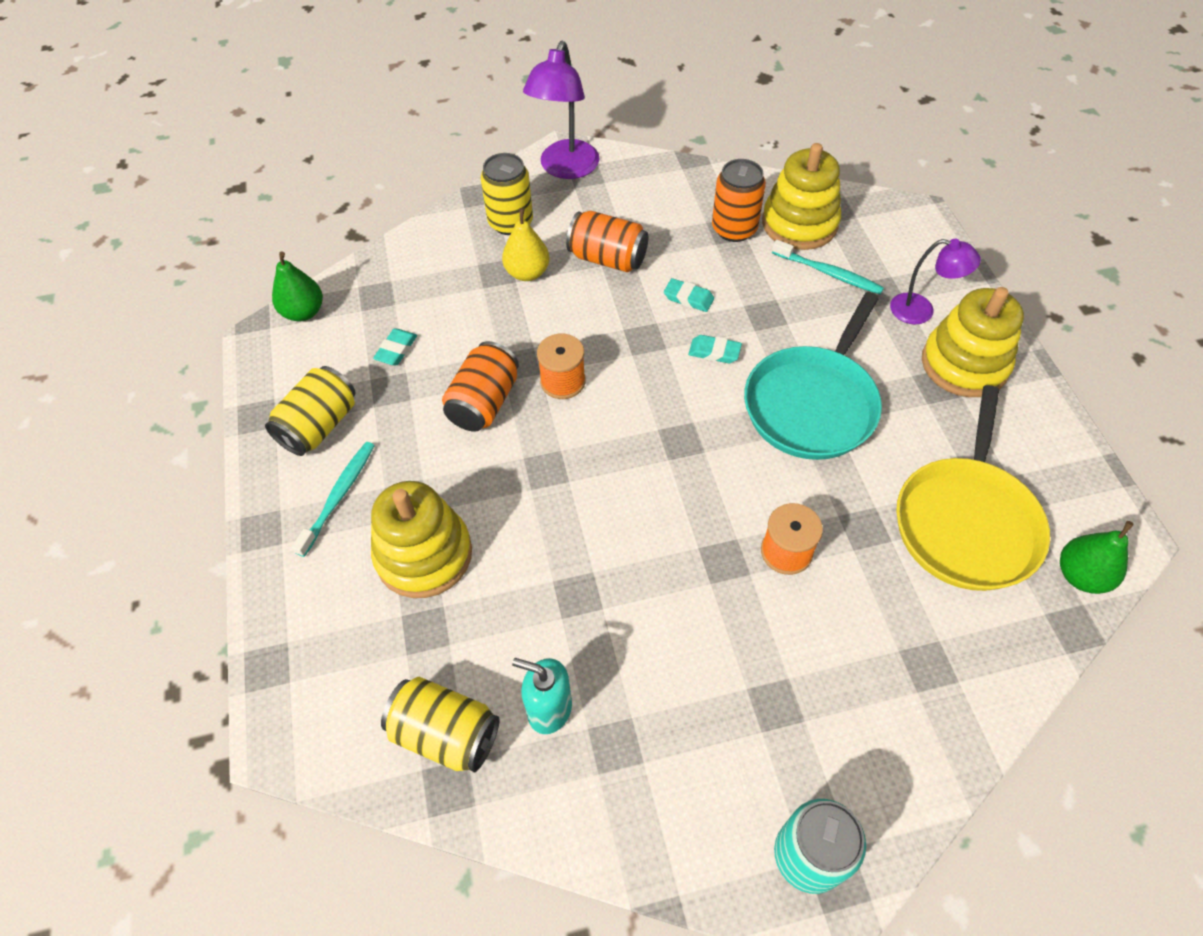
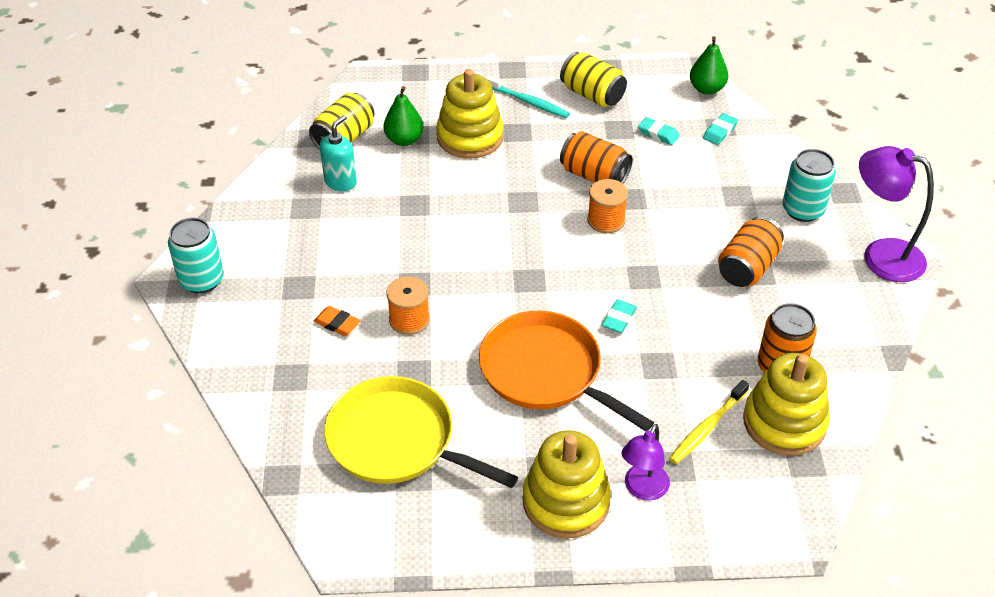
camera: 100 degrees right, 10 degrees down
yellow can [481,153,533,235] -> turquoise can [783,149,836,222]
yellow pear [502,208,550,281] -> none
turquoise eraser [664,278,714,312] -> turquoise eraser moved to [703,113,738,145]
turquoise pan [744,292,882,460] -> orange pan [479,311,654,431]
turquoise toothbrush [772,240,884,294] -> yellow toothbrush [669,380,750,464]
green pear [1060,521,1134,594] -> green pear moved to [383,86,424,146]
none -> orange eraser [314,306,361,336]

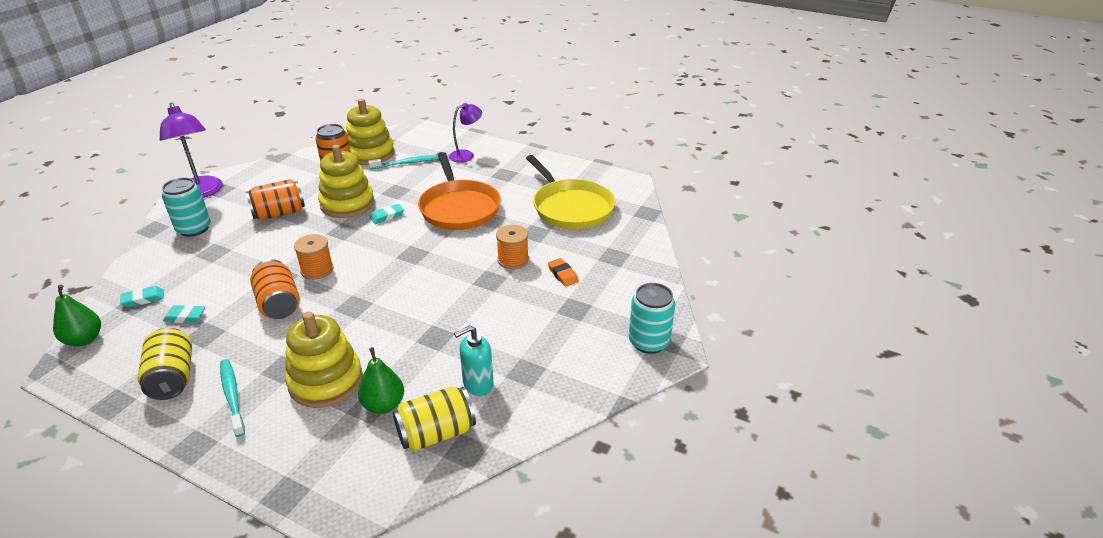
camera: 150 degrees left, 10 degrees down
yellow stacking toy [522,430,611,538] -> yellow stacking toy moved to [318,145,374,218]
turquoise eraser [638,117,680,145] -> turquoise eraser turned 60 degrees counterclockwise [163,305,206,323]
yellow toothbrush [669,380,750,464] -> turquoise toothbrush [368,155,439,169]

